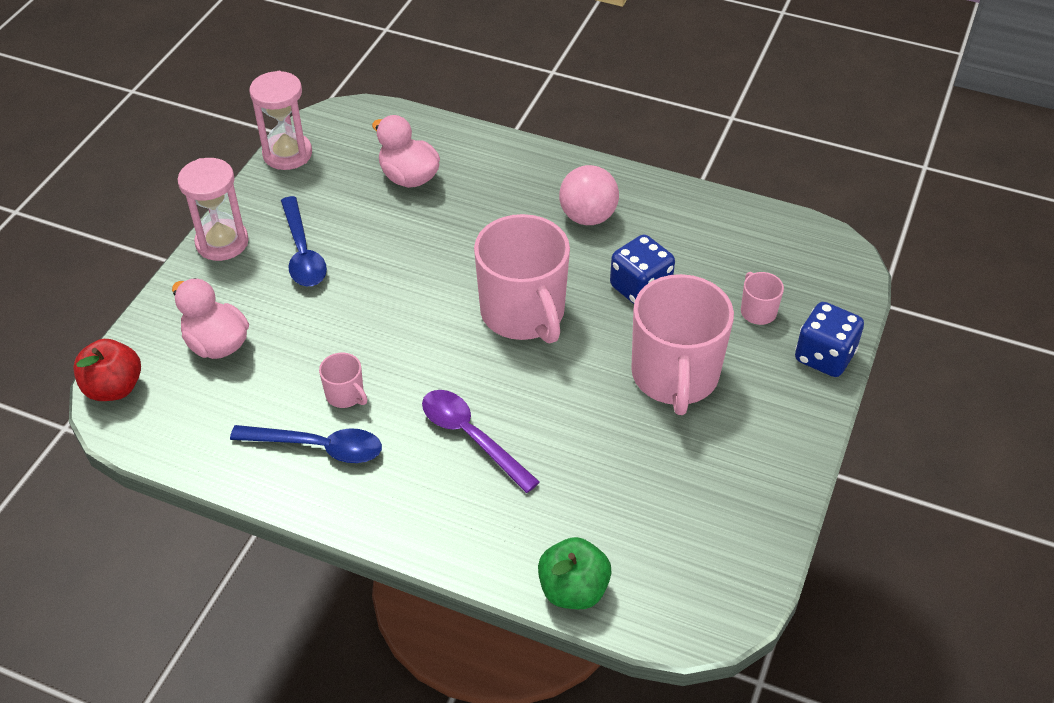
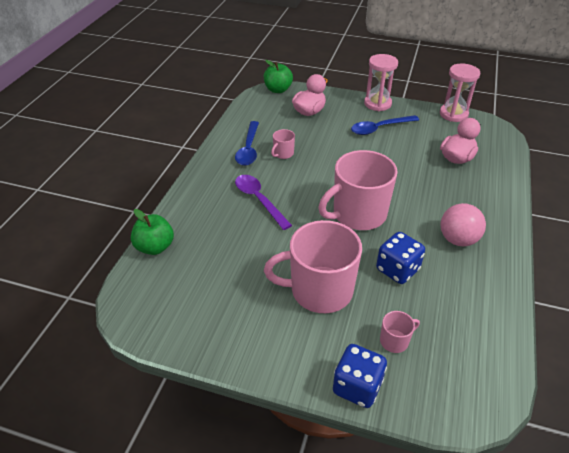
camera: 85 degrees right, 5 degrees down
red apple [73,339,141,401] -> green apple [264,60,293,93]
purple spoon [422,390,540,493] -> purple spoon turned 75 degrees counterclockwise [235,175,292,230]

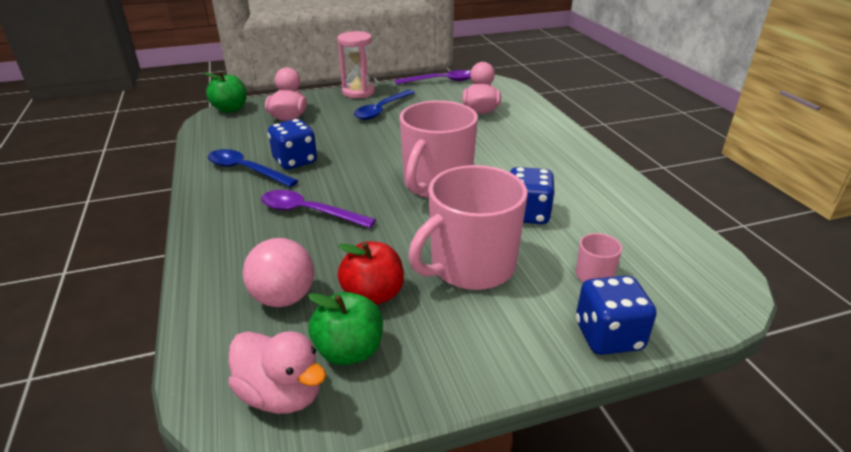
camera: 35 degrees left, 10 degrees down
green apple [131,209,174,255] -> green apple moved to [308,292,383,365]
blue spoon [235,121,259,166] -> blue spoon turned 150 degrees clockwise [208,149,298,187]
pink mug [271,129,295,159] -> blue dice [268,119,317,169]
pink hourglass [440,64,480,122] -> purple spoon [395,70,471,84]
pink ball [441,203,486,246] -> pink ball moved to [243,238,314,307]
none -> pink duck [228,331,326,414]
none -> red apple [337,241,404,305]

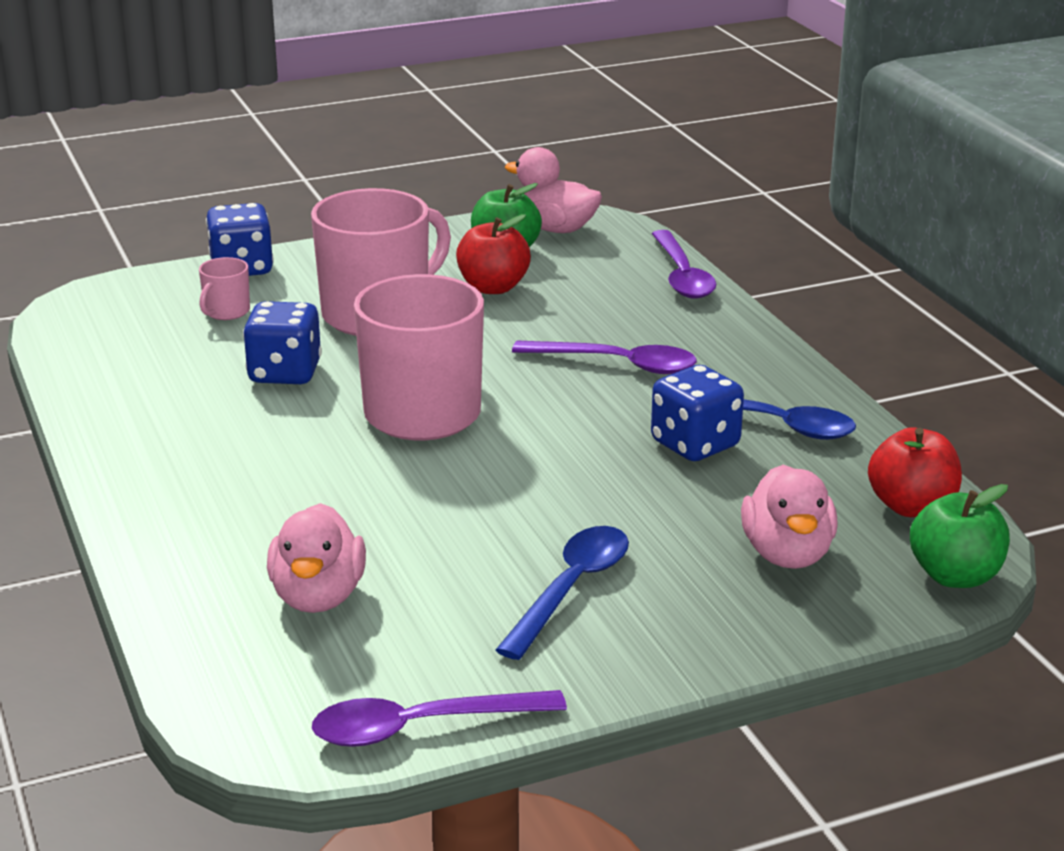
camera: 175 degrees right, 5 degrees down
pink ball [243,238,314,307] -> none
pink hourglass [337,31,375,98] -> none
none -> purple spoon [652,230,716,299]
none -> red apple [868,428,962,517]

